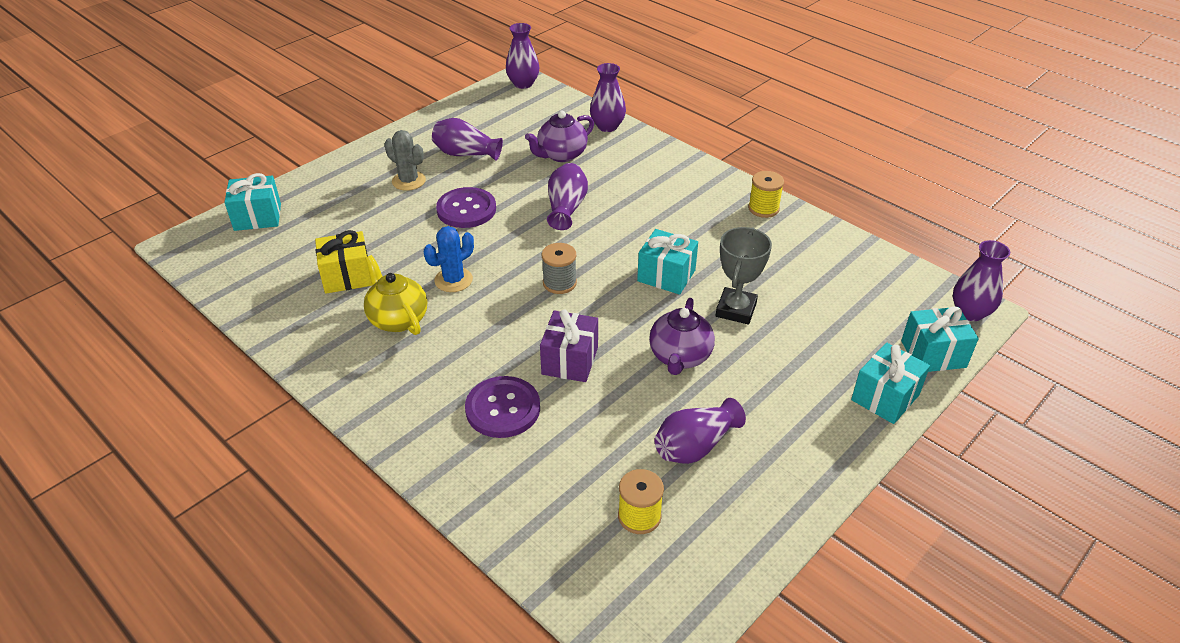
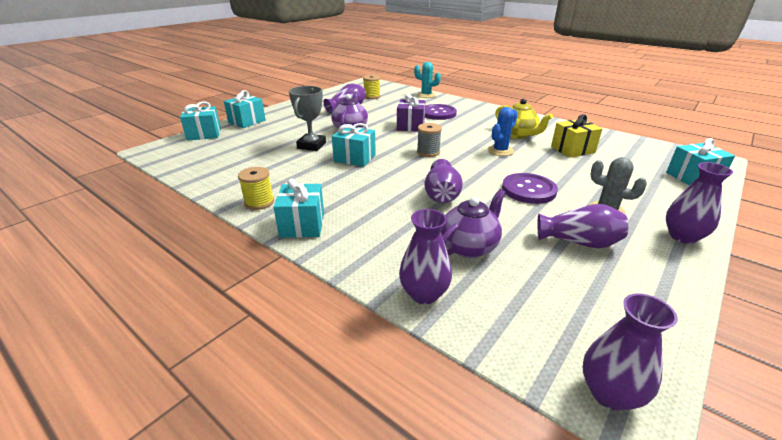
camera: 175 degrees right, 10 degrees down
purple vase [953,240,1010,321] -> purple vase moved to [666,162,733,244]
none -> turquoise gift [273,178,324,238]
none -> turquoise cactus [414,62,441,98]

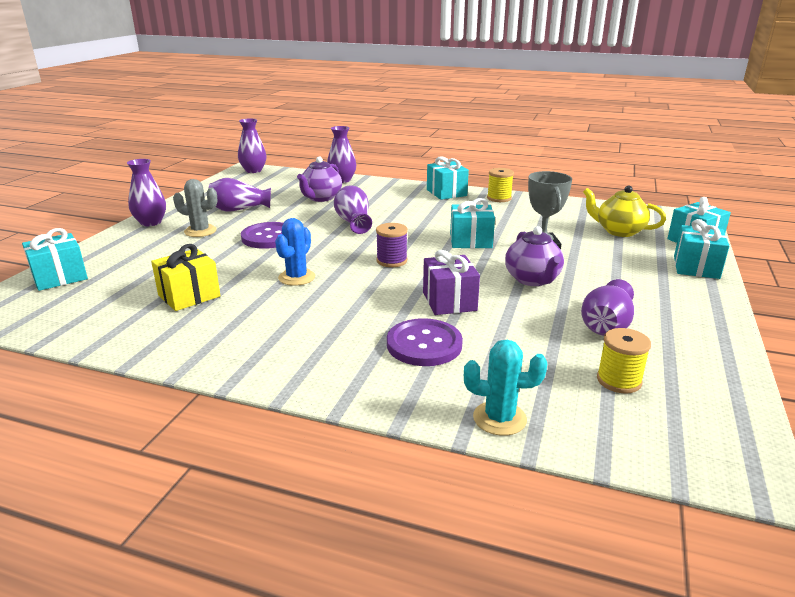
camera: 160 degrees right, 5 degrees down
grey spool [417,123,442,157] -> purple spool [376,223,408,267]
yellow teapot [495,99,553,139] -> yellow teapot moved to [583,186,666,237]

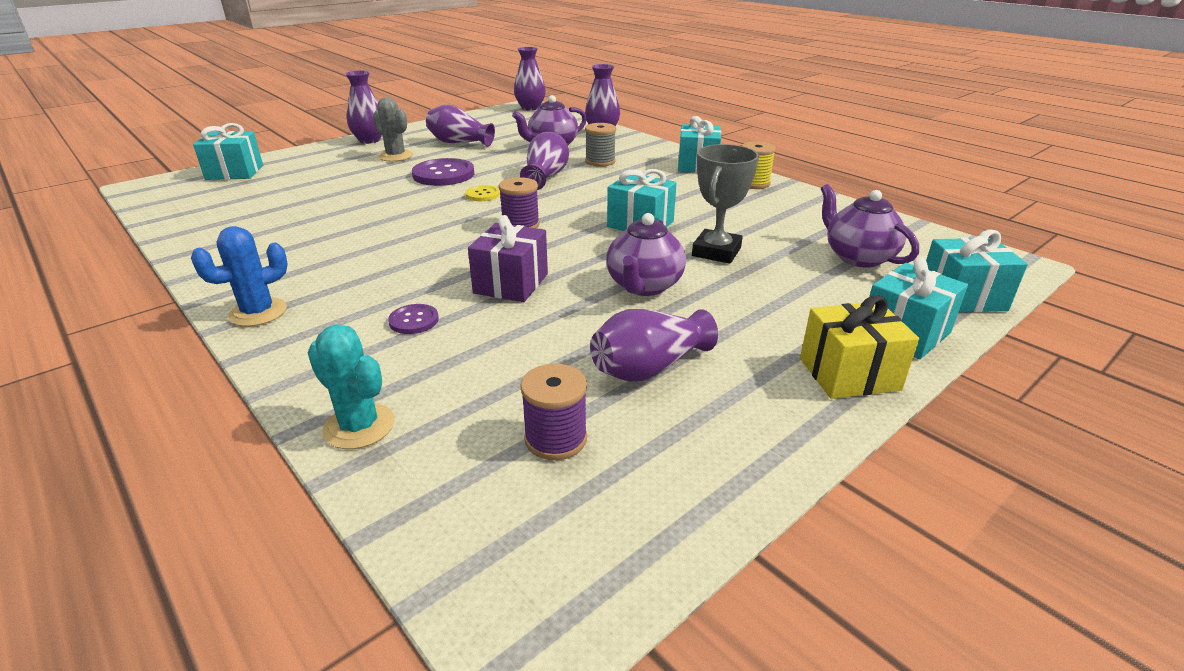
camera: 30 degrees right, 5 degrees up
yellow gift [151,244,221,311] -> yellow gift moved to [800,296,919,399]
blue cactus [275,218,315,286] -> blue cactus moved to [191,226,288,326]
purple button [387,318,463,366] -> purple button [388,304,439,334], size x0.52
yellow teapot [583,186,666,237] -> purple teapot [821,184,919,268]
yellow spool [597,328,651,394] -> purple spool [520,364,587,460]
none -> yellow button [465,185,500,201]
none -> grey spool [585,123,616,167]

